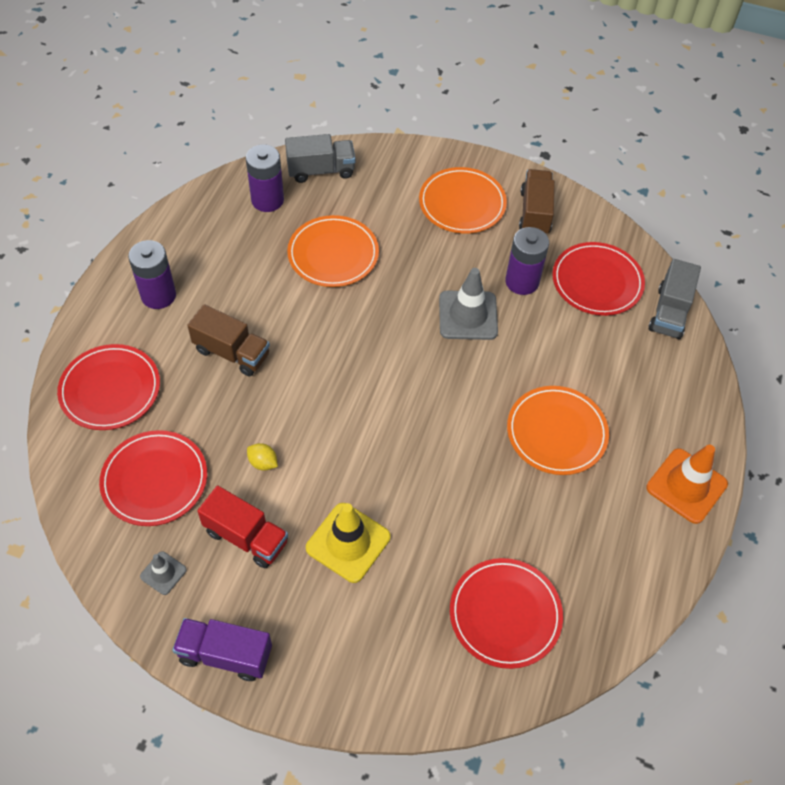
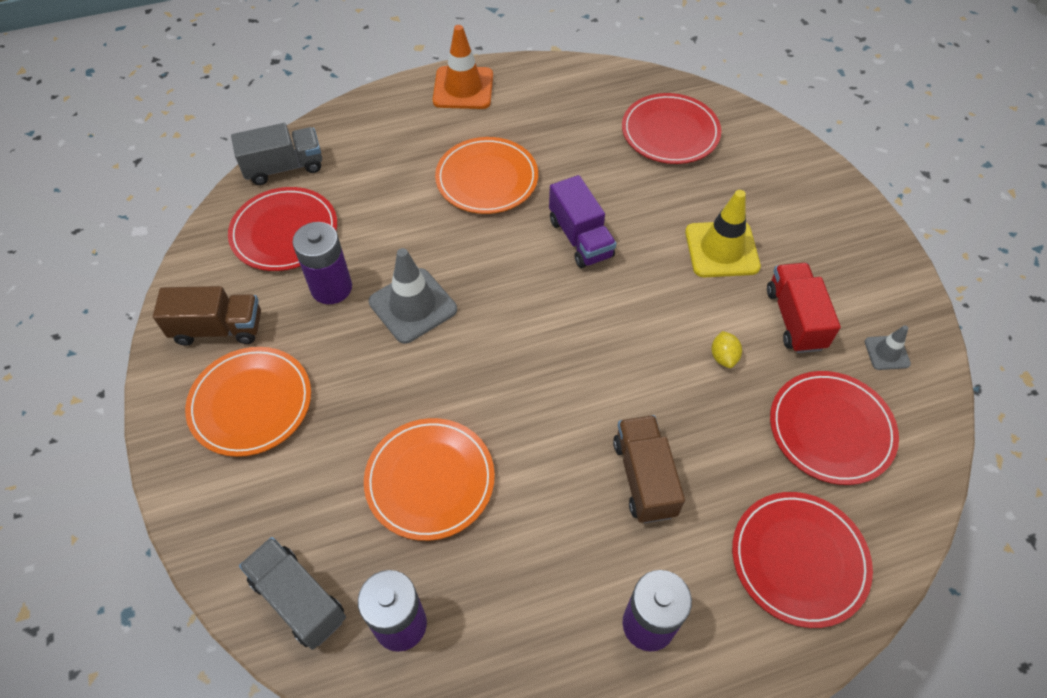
camera: 125 degrees left, 0 degrees up
purple truck [172,618,272,681] -> purple truck moved to [549,175,617,268]
brown truck [519,169,555,233] -> brown truck turned 150 degrees counterclockwise [153,286,261,346]

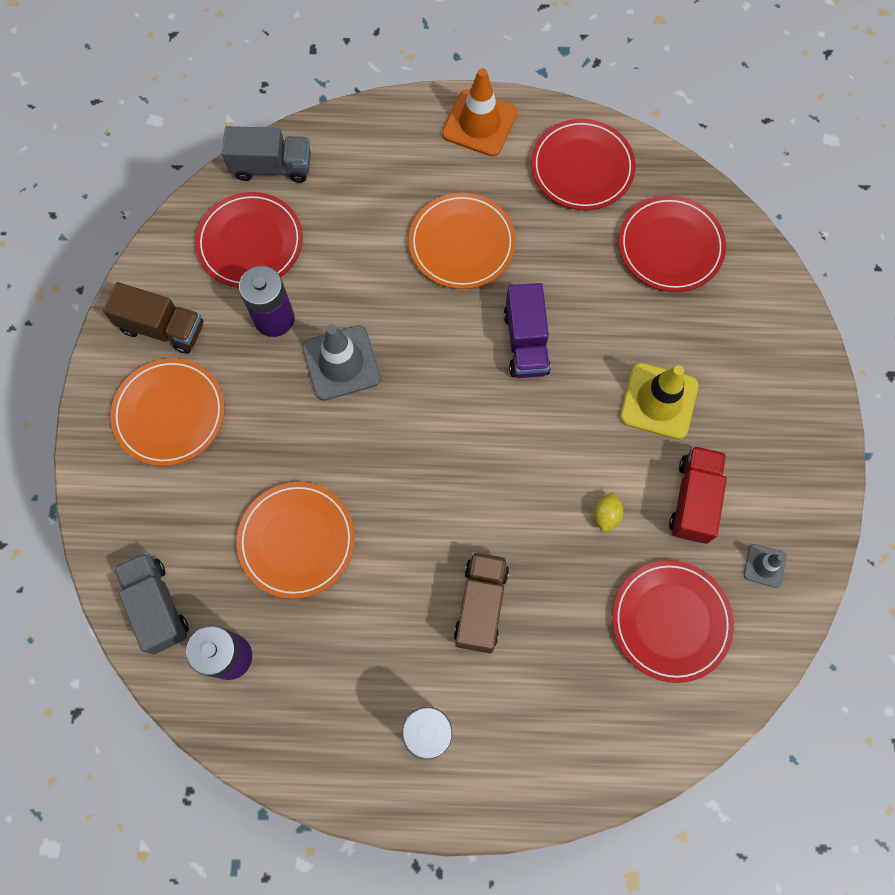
camera: 20 degrees right, 15 degrees up
red plate [732,492,873,628] -> red plate moved to [531,119,636,210]

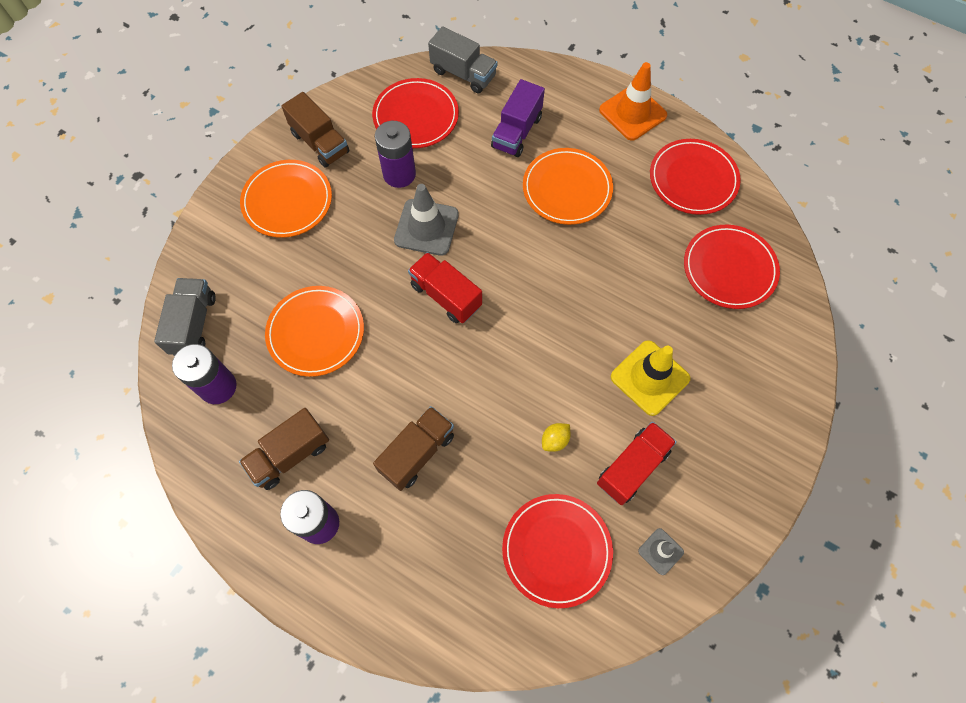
camera: 30 degrees right, 5 degrees down
purple truck [504,283,551,378] -> purple truck moved to [491,79,545,157]
none -> brown truck [239,408,329,490]
none -> red truck [408,252,482,323]

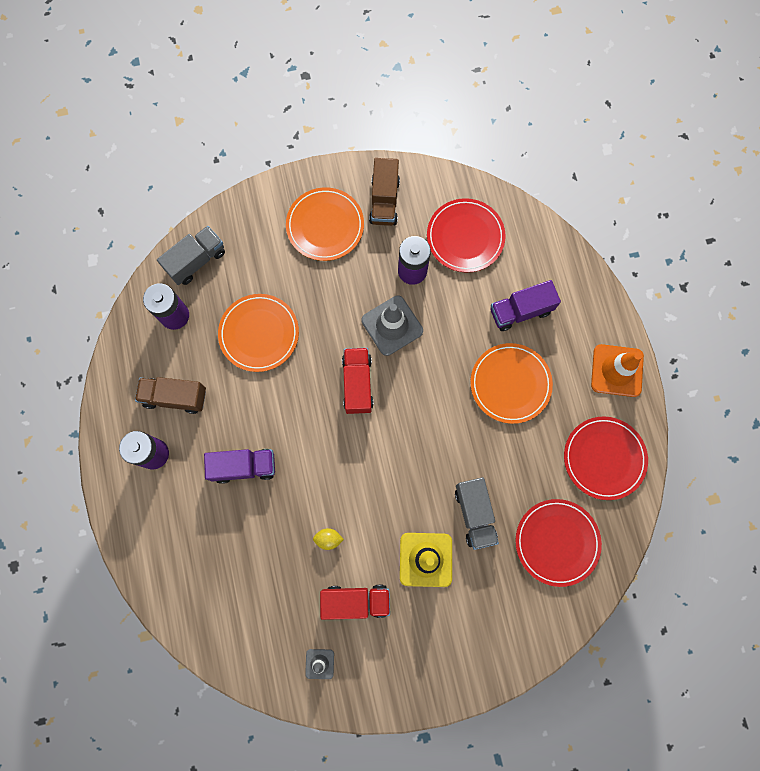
camera: 45 degrees right, 10 degrees up
brown truck [373,406,454,491] -> purple truck [204,449,275,484]
grey truck [428,26,498,93] -> grey truck moved to [455,477,499,550]
red plate [502,494,613,608] -> none

